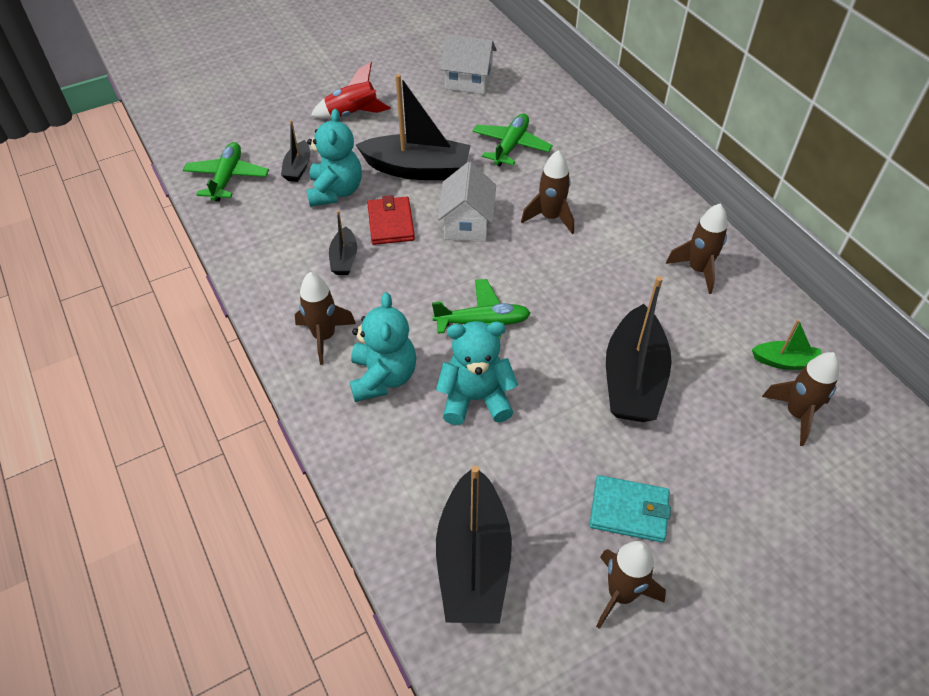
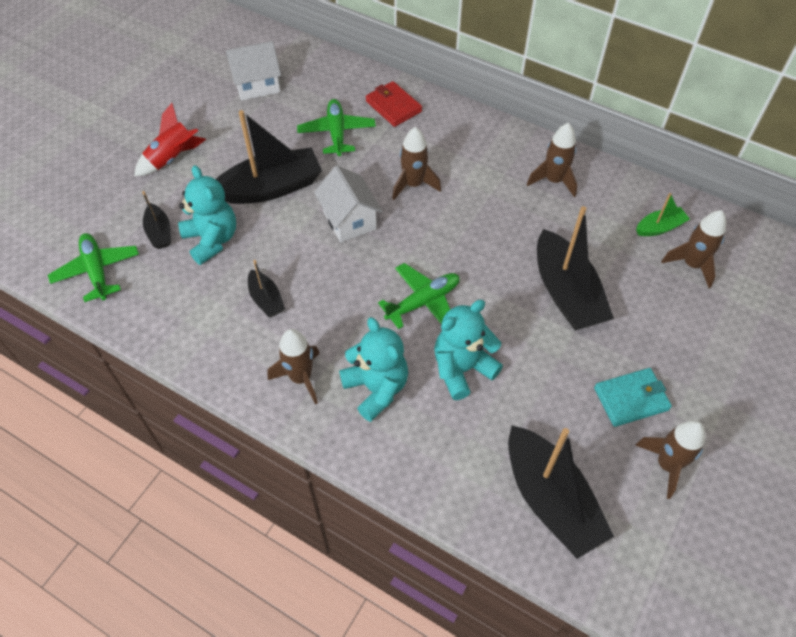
camera: 30 degrees left, 5 degrees up
red wallet [367,195,415,245] -> red wallet moved to [366,81,422,127]

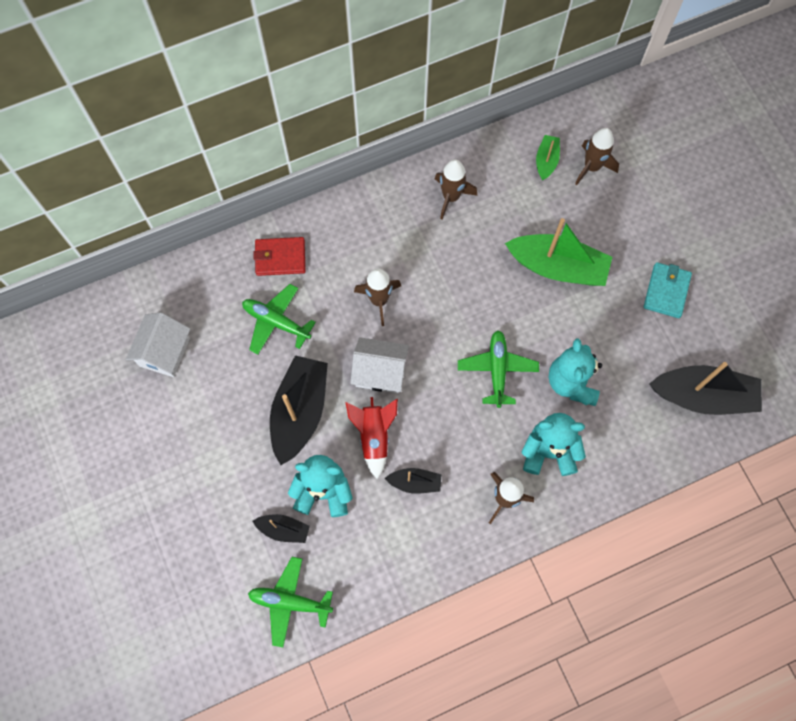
camera: 55 degrees left, 15 degrees up
red rocket [134,103,206,176] -> red rocket moved to [345,397,398,479]
black boat [537,206,614,331] -> green boat [505,218,612,286]
brown rocket [635,421,705,499] -> none

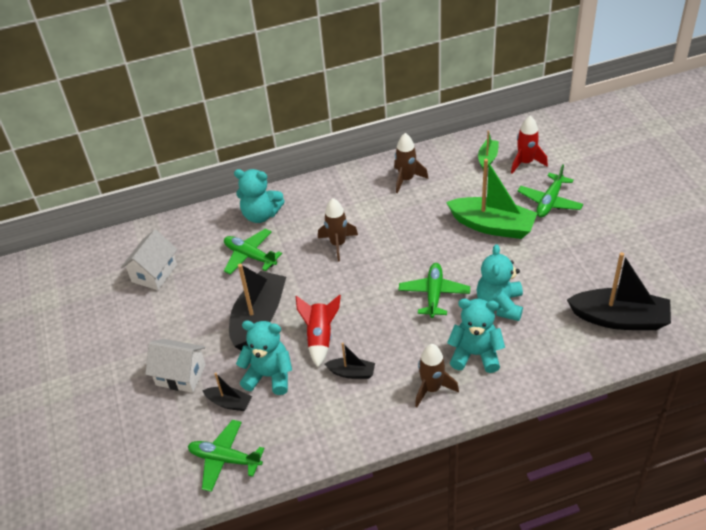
camera: 10 degrees right, 25 degrees down
red wallet [253,237,306,276] -> turquoise teddy bear [234,169,285,223]
white house [350,337,409,393] -> white house moved to [145,339,206,393]
brown rocket [575,128,619,185] -> red rocket [511,115,548,174]
turquoise wallet [644,262,692,318] -> none
none -> green plane [518,164,583,217]

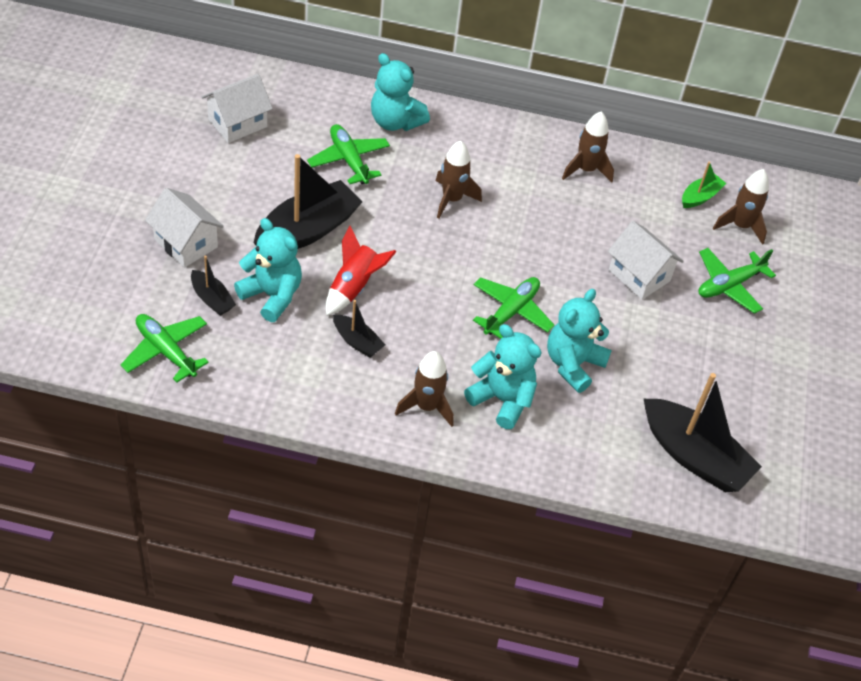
camera: 20 degrees right, 5 degrees up
green boat [446,159,537,239] -> white house [608,221,684,300]
red rocket [511,115,548,174] -> brown rocket [713,169,769,245]

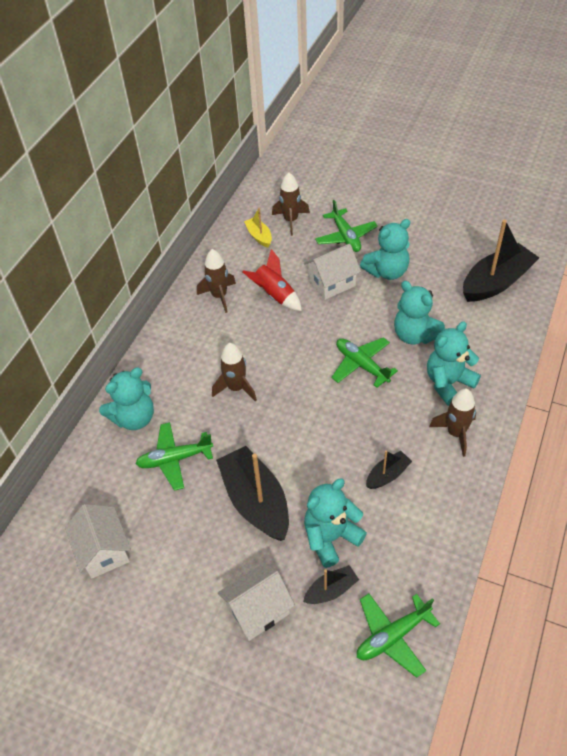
camera: 70 degrees left, 0 degrees up
red rocket [326,226,397,316] -> red rocket moved to [242,249,302,311]
green boat [682,162,726,208] -> yellow boat [244,208,272,248]
none -> turquoise teddy bear [360,219,410,280]

